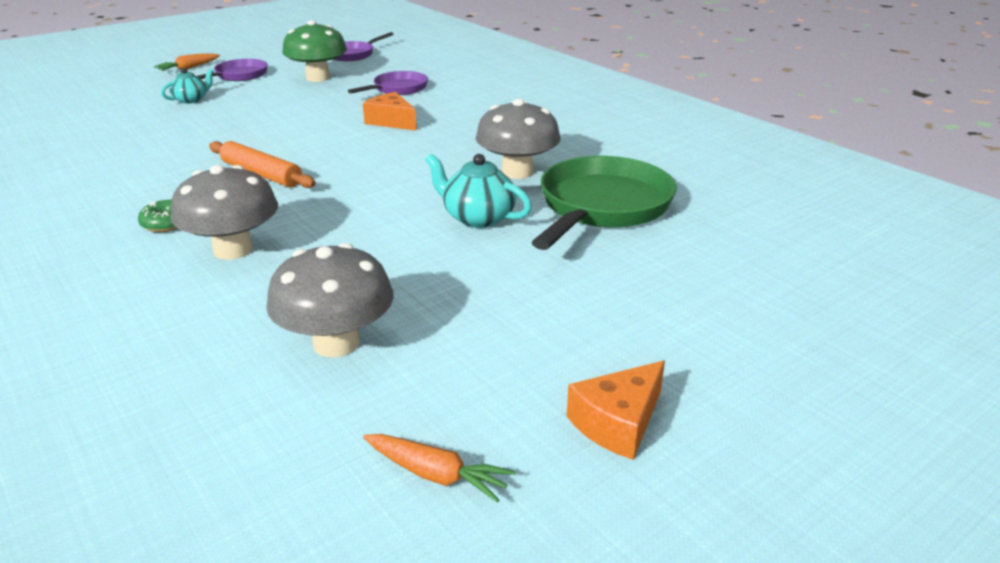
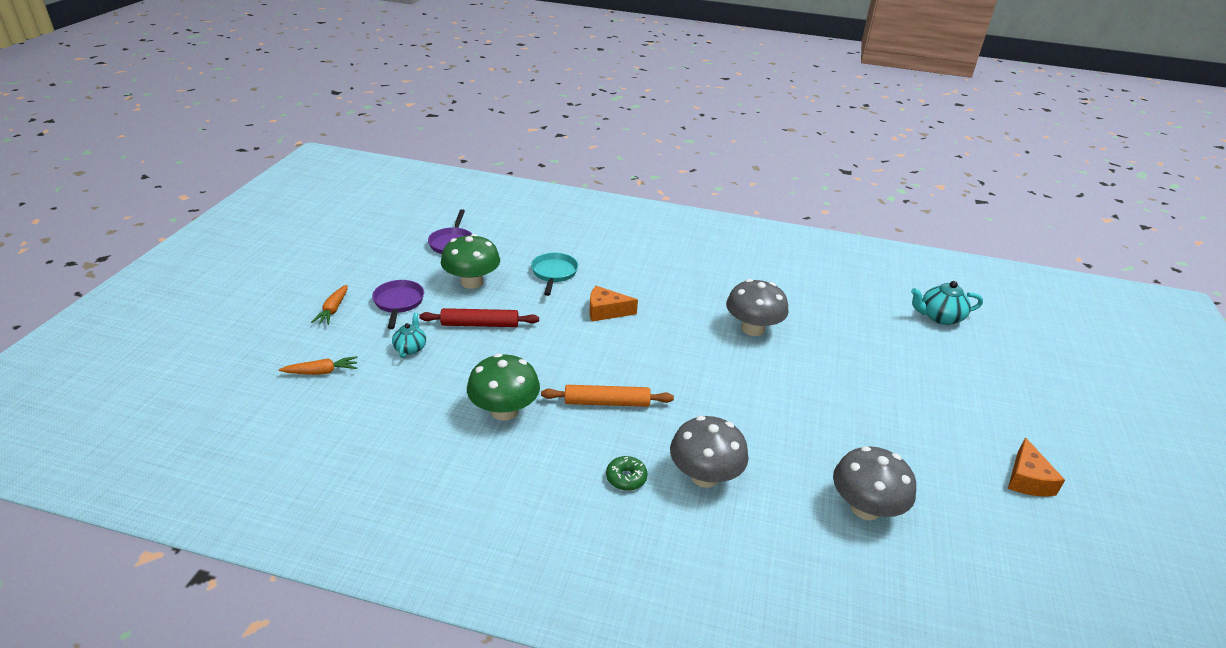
camera: 40 degrees left, 5 degrees up
purple pan [348,71,428,95] -> turquoise pan [531,252,578,296]
orange carrot [363,434,515,502] -> orange carrot moved to [279,356,358,375]
turquoise teapot [425,154,532,228] -> turquoise teapot moved to [911,281,983,325]
green pan [532,156,677,250] -> none
none -> red rolling pin [419,308,539,327]
none -> green mushroom [467,353,540,421]

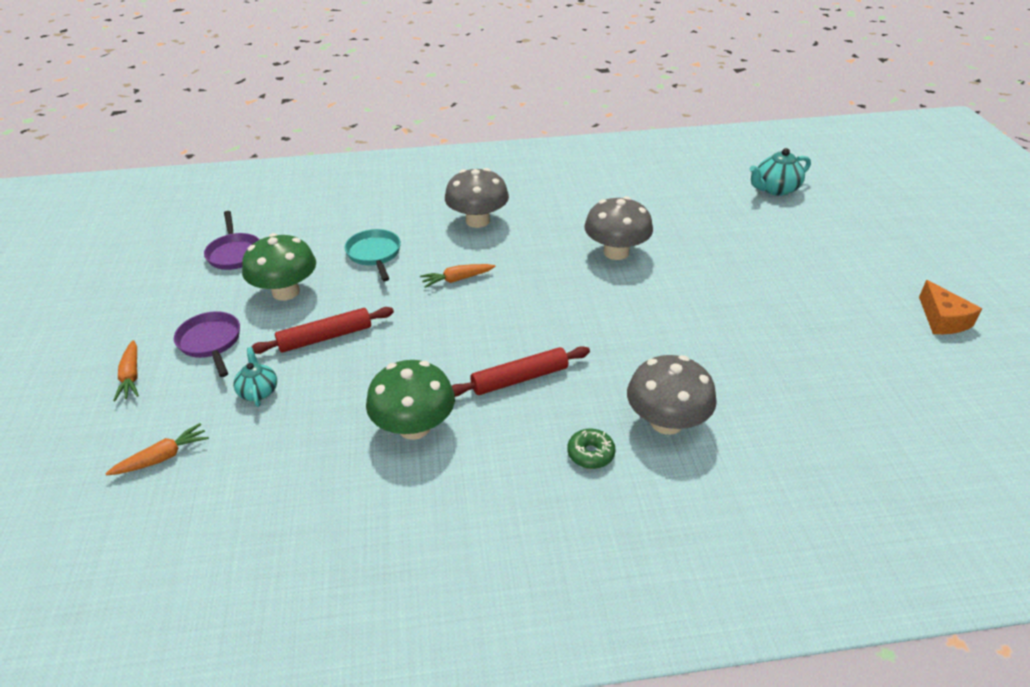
camera: 20 degrees left, 5 degrees up
orange rolling pin [541,385,674,407] -> red rolling pin [452,346,590,397]
orange cheese [589,286,638,322] -> orange carrot [420,264,495,288]
grey mushroom [833,446,916,521] -> grey mushroom moved to [445,168,509,228]

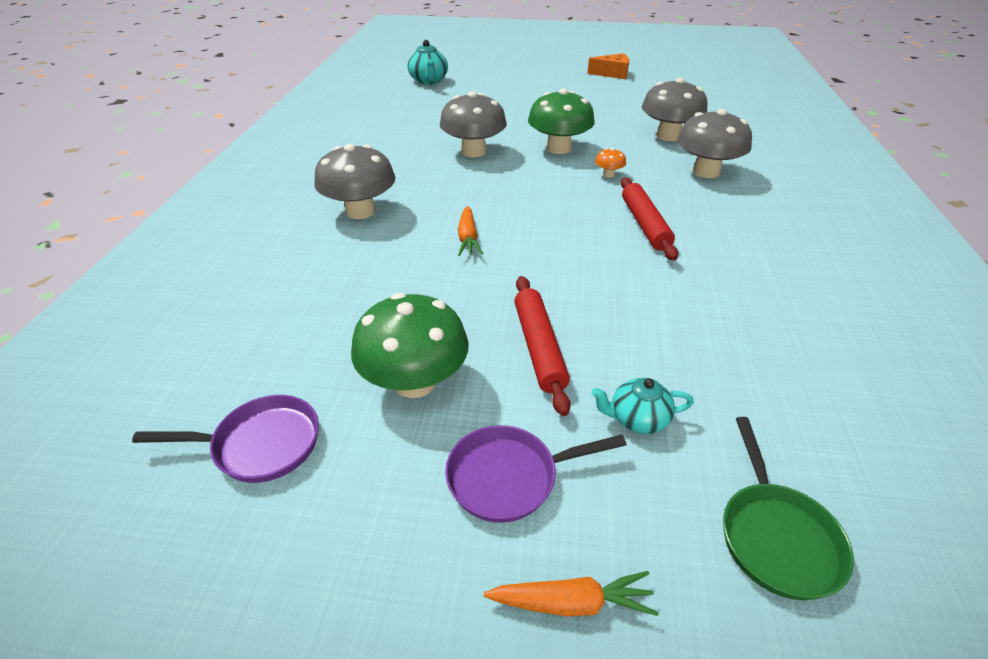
camera: 75 degrees left, 0 degrees up
orange carrot [105,423,209,475] -> green pan [723,417,854,600]
turquoise pan [344,229,401,281] -> none
green mushroom [366,360,455,440] -> green mushroom moved to [528,88,595,154]
green donut [567,429,615,469] -> none
none -> orange mushroom [595,148,626,178]
none -> grey mushroom [642,78,707,141]

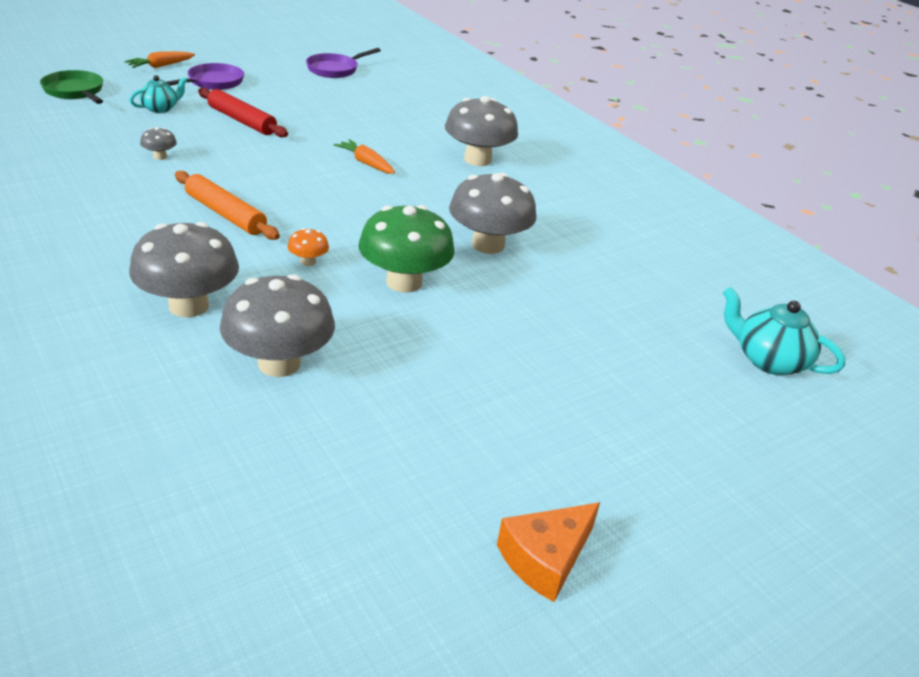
camera: 135 degrees right, 5 degrees down
green mushroom [351,293,469,398] -> none
red rolling pin [621,177,678,261] -> orange rolling pin [175,171,280,240]
none -> grey mushroom [140,127,177,160]

